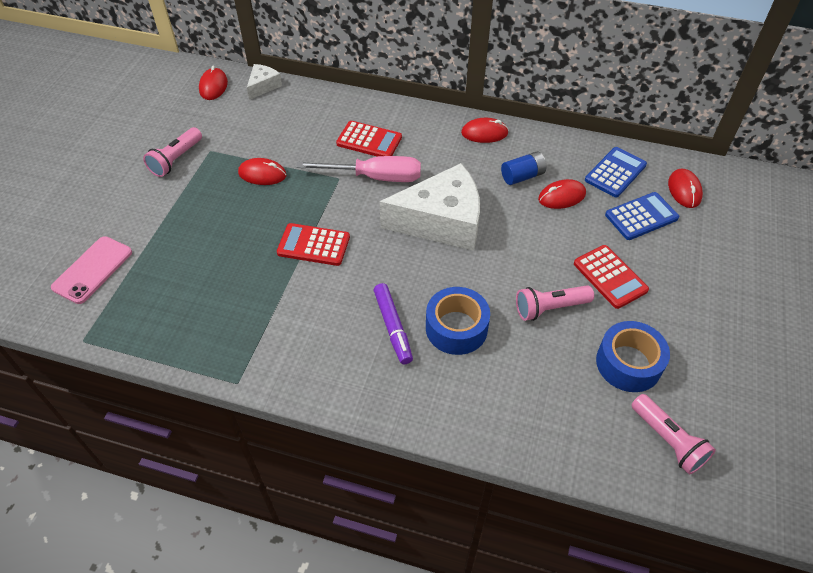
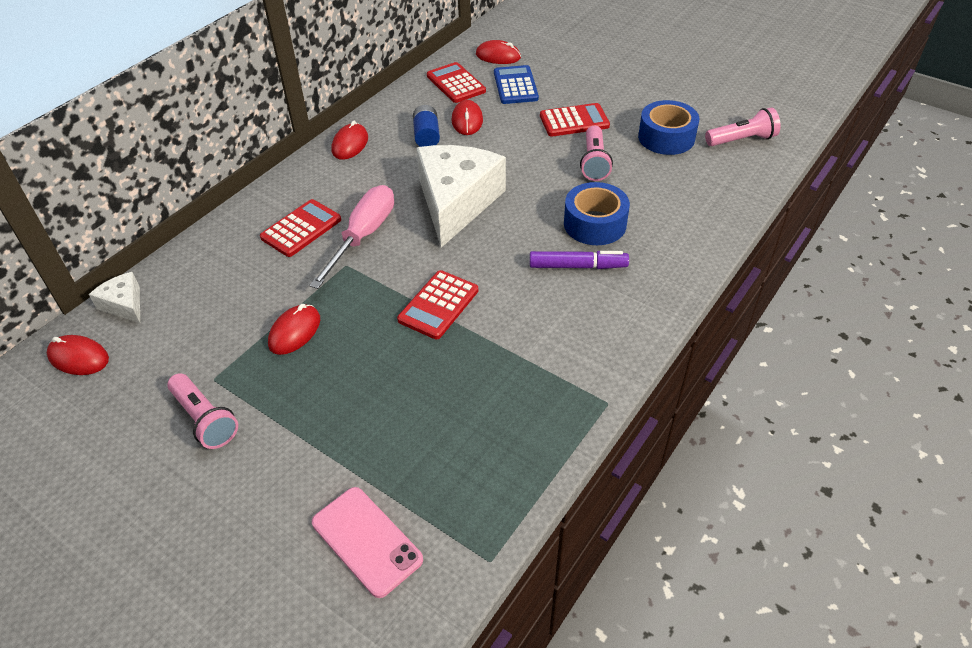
camera: 70 degrees left, 5 degrees down
blue calculator [585,147,647,198] -> red calculator [427,62,486,103]

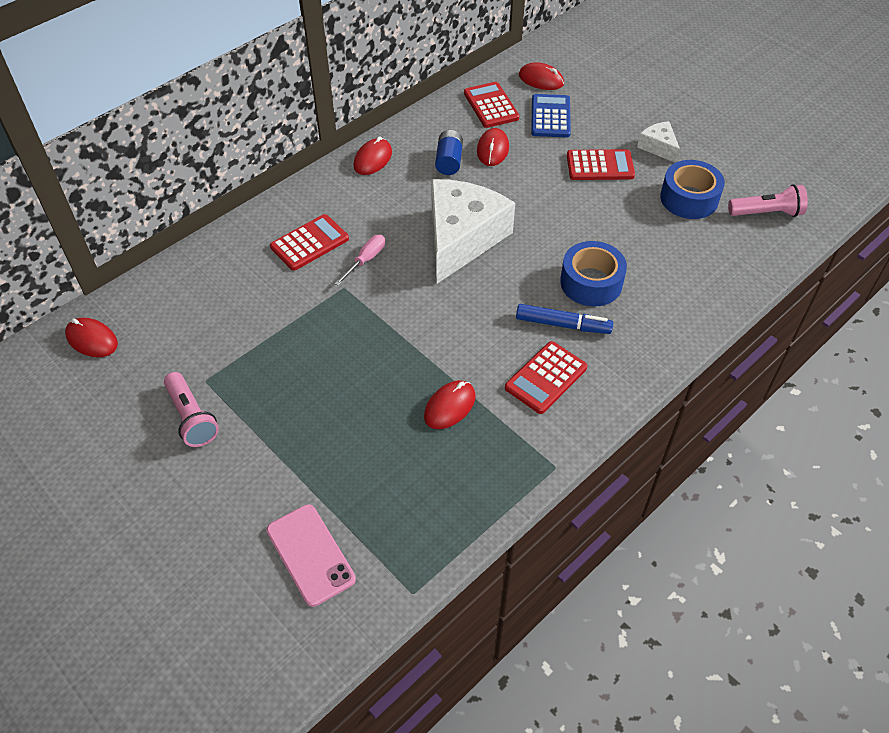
camera: 10 degrees right, 5 degrees up
white cheese [89,272,140,323] -> white cheese moved to [637,121,680,163]
red mouse [268,304,320,355] -> red mouse moved to [424,380,475,429]
pink screwdriver [309,185,394,289] -> pink screwdriver [334,235,385,286], size x0.53
red calculator [397,270,478,339] -> red calculator moved to [505,341,587,414]
purple marker [530,251,629,269] -> blue marker [516,304,613,334]
pink flashlight [580,126,613,181] -> none

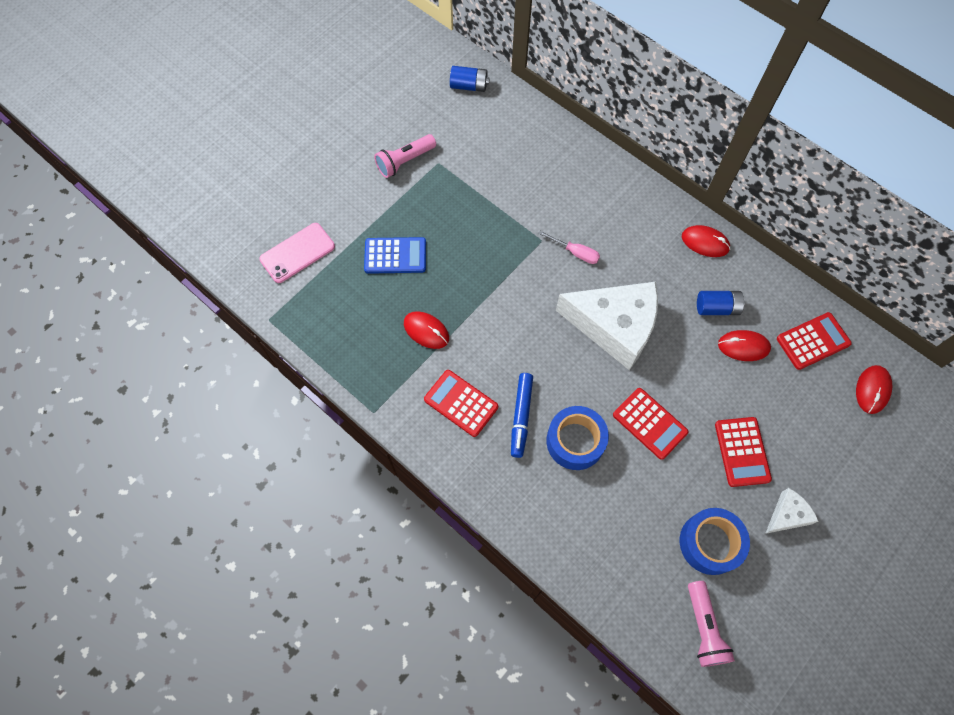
camera: 85 degrees right, 15 degrees up
red mouse [65,318,118,357] -> blue battery [450,66,490,92]
red calculator [270,214,349,271] -> red calculator moved to [613,388,689,460]
blue calculator [531,94,571,138] -> blue calculator moved to [364,237,426,274]

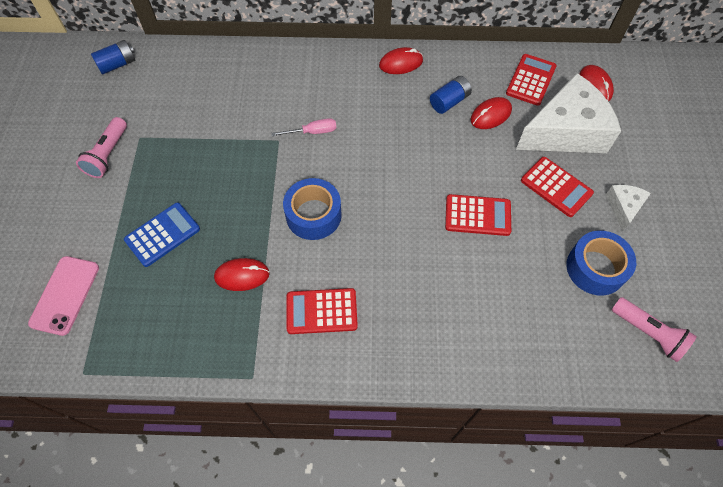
camera: 40 degrees left, 5 degrees down
blue marker [511,373,533,458] -> none
blue tape [546,406,609,470] -> blue tape moved to [283,178,342,240]
white cheese [556,282,658,370] -> white cheese moved to [516,73,621,153]

